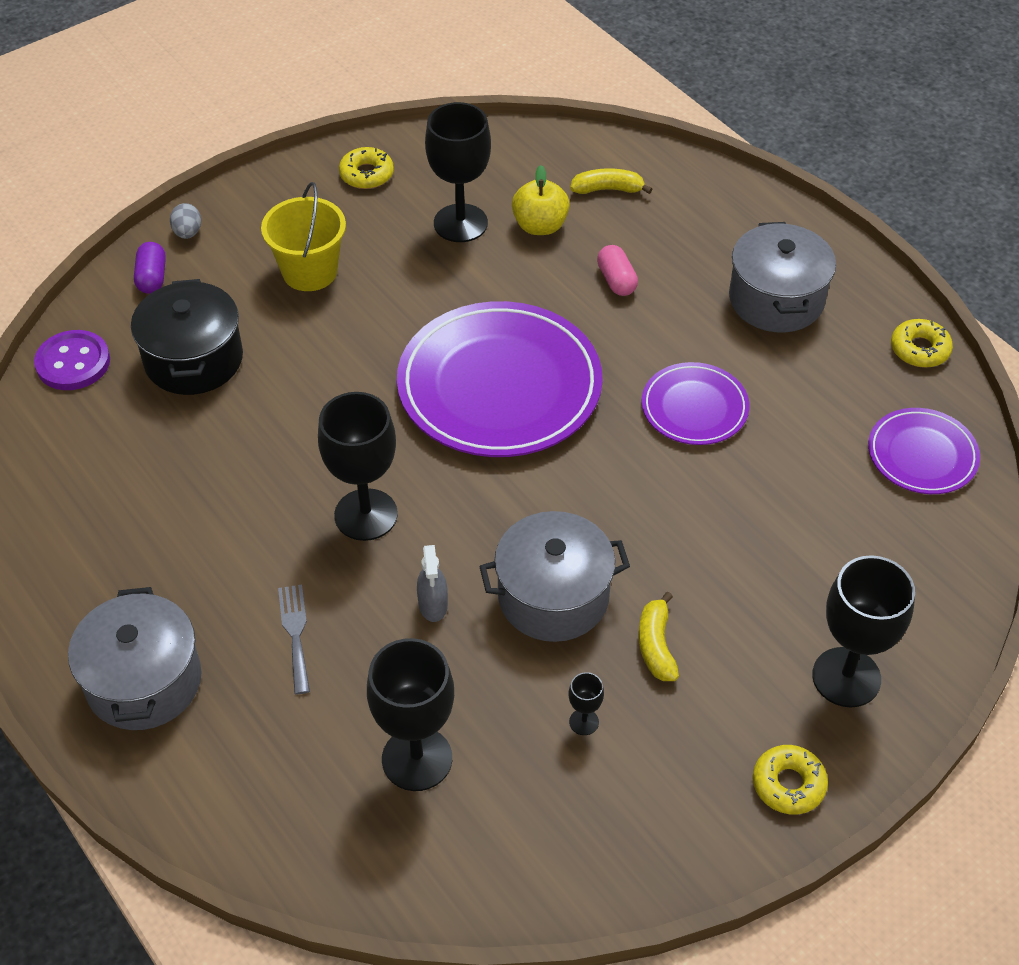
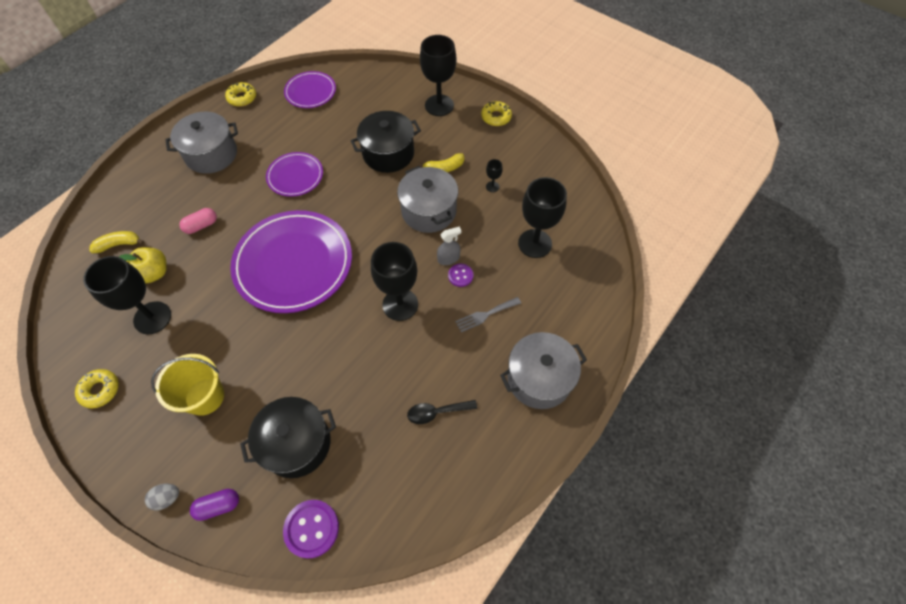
camera: 105 degrees left, 10 degrees up
yellow banana [570,168,652,194] -> yellow banana turned 90 degrees clockwise [89,231,144,253]
none -> black pot [350,111,421,173]
none -> black spoon [407,400,477,424]
none -> purple button [448,264,473,287]

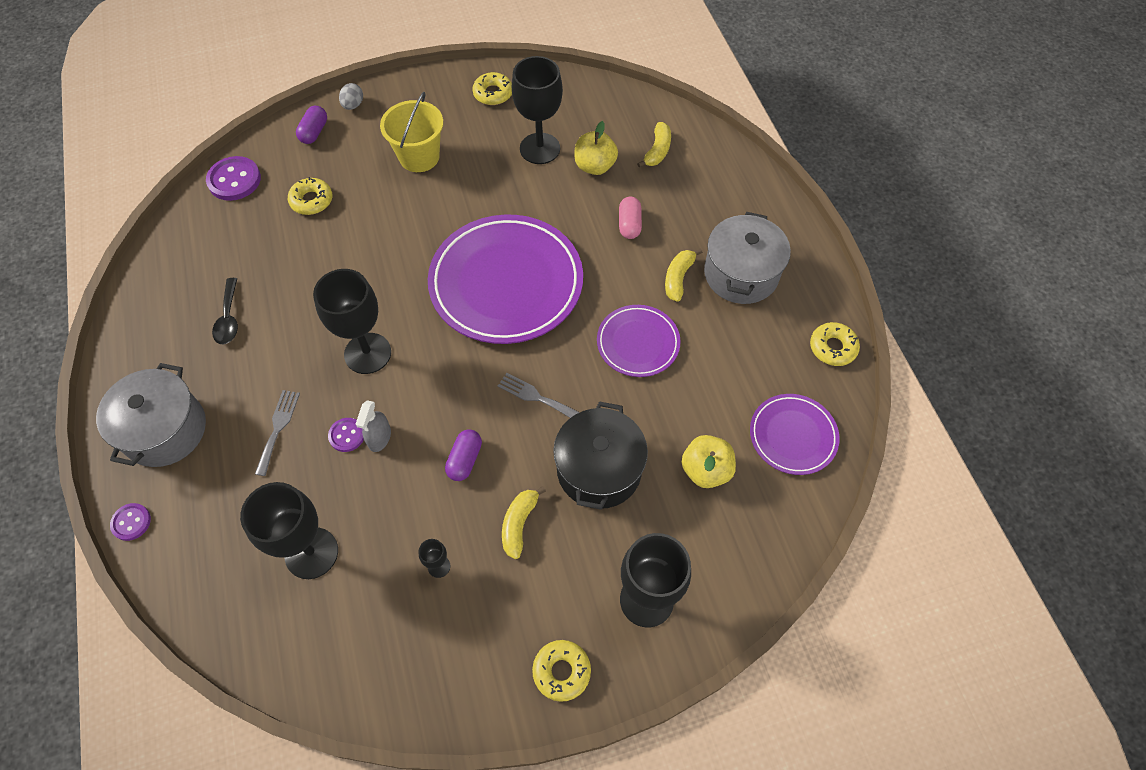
camera: 125 degrees right, 0 degrees up
black pot [240,397,336,478] -> yellow donut [288,177,332,215]
grey pot [397,166,458,233] -> purple capsule [445,429,482,481]
black spoon [407,400,477,424] -> black spoon turned 150 degrees clockwise [212,278,238,344]
none -> purple button [110,503,151,541]
none -> grey fork [498,373,580,418]
none -> yellow banana [665,248,703,302]
none -> yellow apple [681,435,736,488]

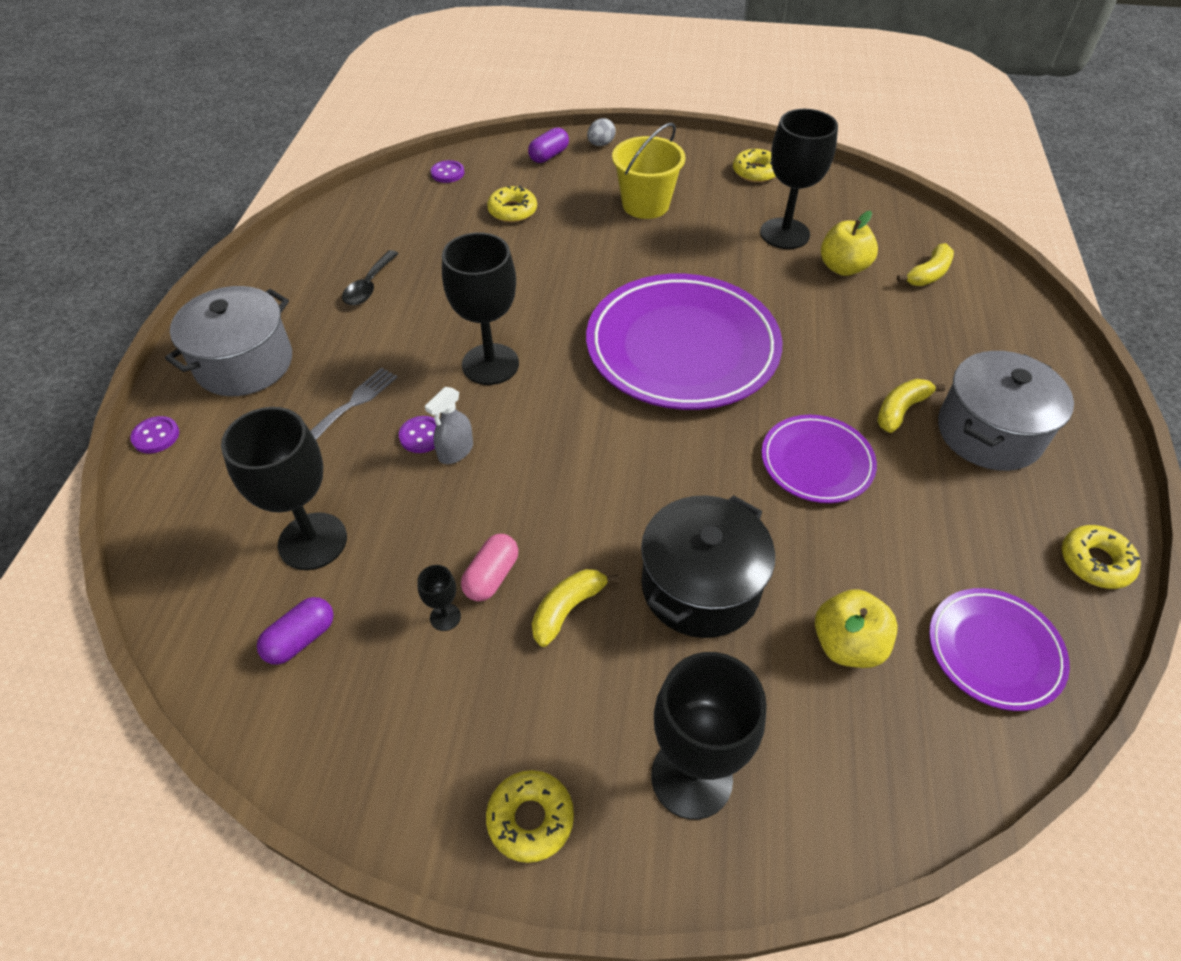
camera: 25 degrees right, 10 degrees down
purple button [206,156,261,201] -> purple button [431,160,464,183], size x0.58
purple capsule [445,429,482,481] -> purple capsule moved to [257,597,334,665]
grey fork [498,373,580,418] -> none
pink capsule [619,196,642,239] -> pink capsule moved to [461,534,518,602]

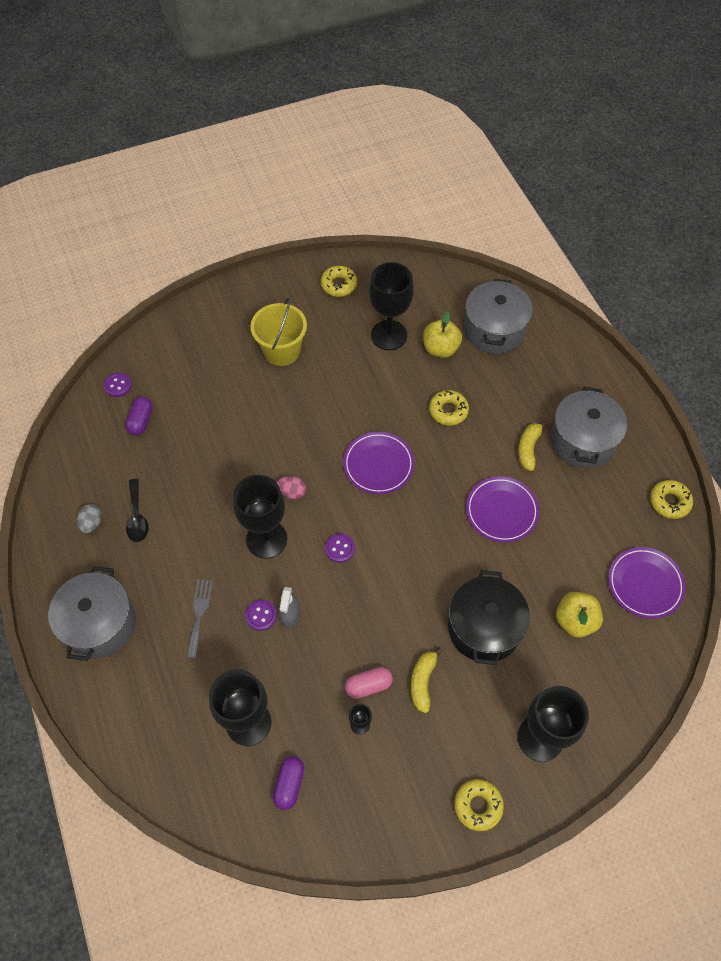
camera: 30 degrees left, 10 degrees up
purple button [130,416,179,453] -> purple button moved to [325,534,355,563]
pink capsule [461,534,518,602] -> pink capsule turned 75 degrees clockwise [345,667,393,699]
yellow donut [487,185,537,222] -> yellow donut moved to [429,390,469,425]
purple capsule [528,127,569,163] -> purple capsule moved to [125,396,153,435]
purple plate [586,273,782,410] -> purple plate [343,432,414,494], size x0.52
grey egg [587,118,616,146] -> grey egg moved to [77,504,102,533]
yellow banana [897,243,954,286] -> grey pot [464,279,533,354]
none -> pink egg [277,476,306,499]

